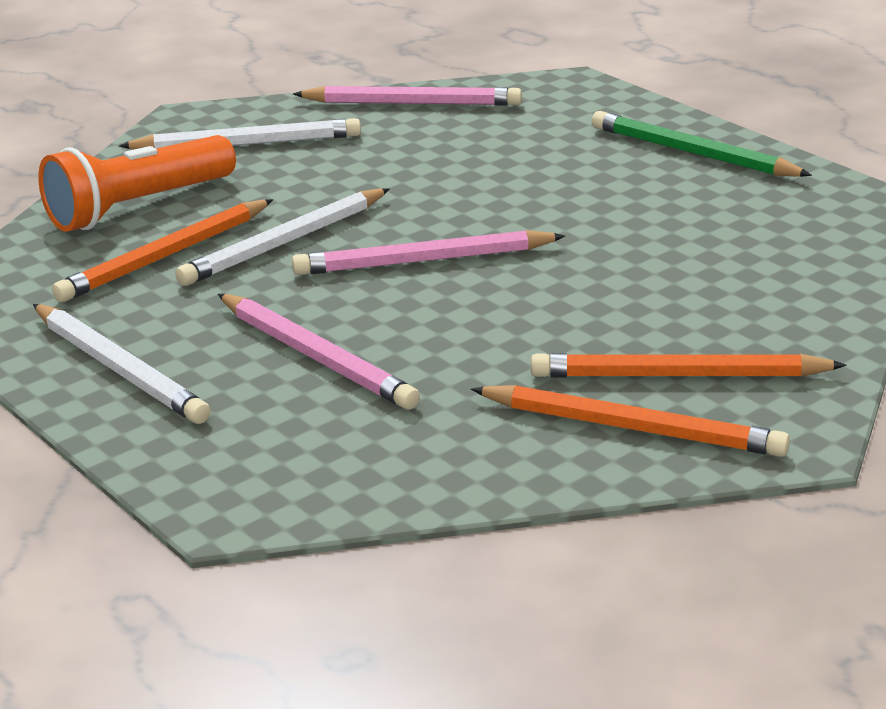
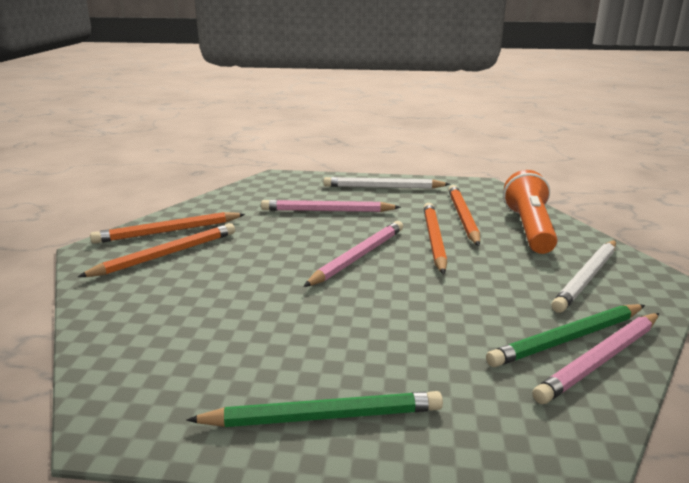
camera: 135 degrees right, 5 degrees down
white pencil [175,188,390,286] -> orange pencil [423,203,447,275]
none -> green pencil [486,304,645,367]

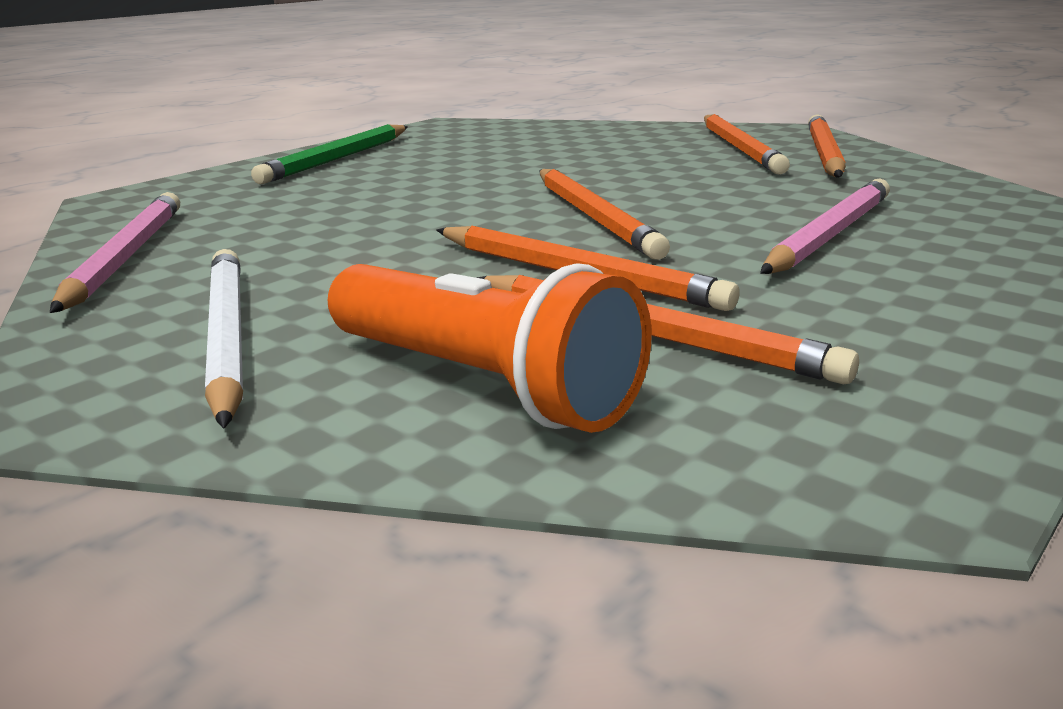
camera: 125 degrees right, 0 degrees up
pink pencil [303,221,403,287] -> orange pencil [539,169,670,260]
white pencil [323,177,451,189] -> none
green pencil [486,304,645,367] -> none

